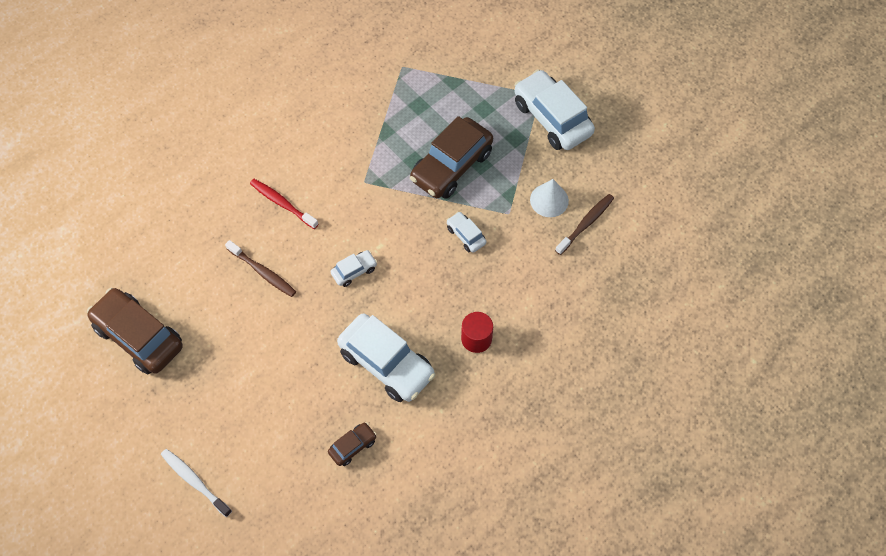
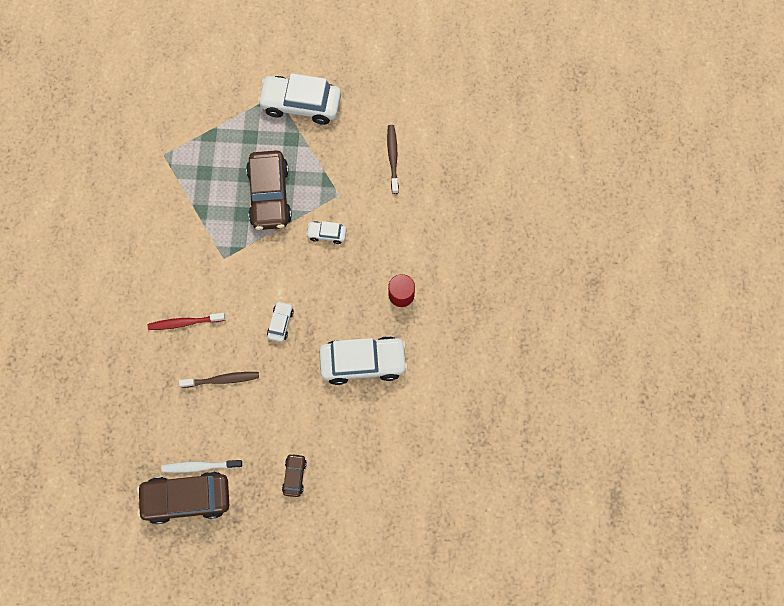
camera: 45 degrees left, 10 degrees up
white toothbrush [161,449,232,517] -> white toothbrush moved to [161,460,242,473]
brown car [328,422,377,466] -> brown car moved to [282,453,307,497]
white cone [530,179,569,217] -> none

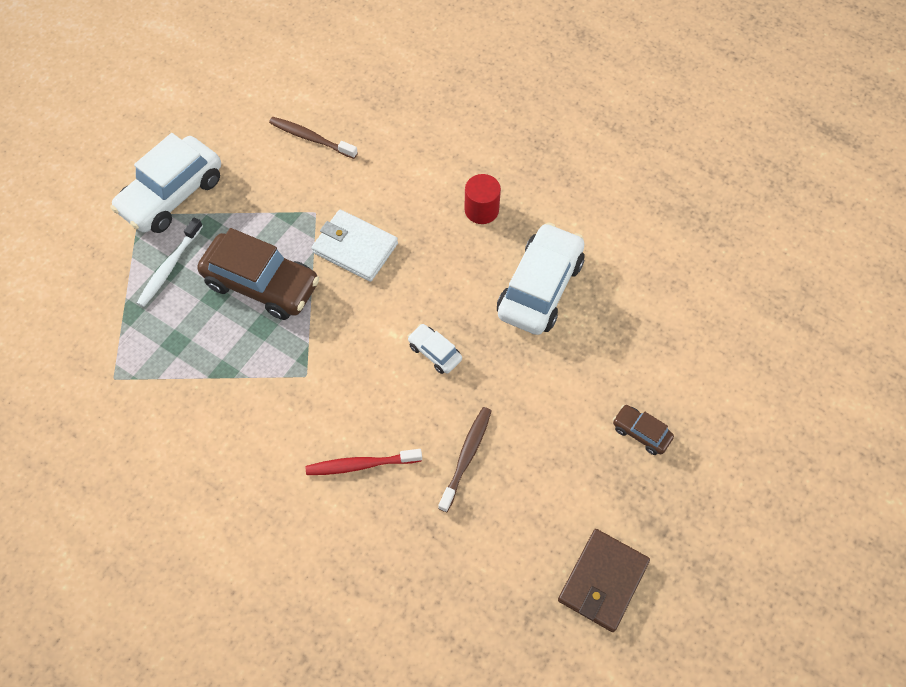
camera: 60 degrees left, 10 degrees down
brown car [137,472,229,524] -> brown wallet [558,529,650,632]
red toothbrush [148,313,225,330] -> red toothbrush turned 60 degrees clockwise [306,449,422,475]
white toothbrush [161,460,242,473] -> white toothbrush moved to [137,218,203,307]
white car [306,221,347,244] -> white wallet [312,210,398,282]

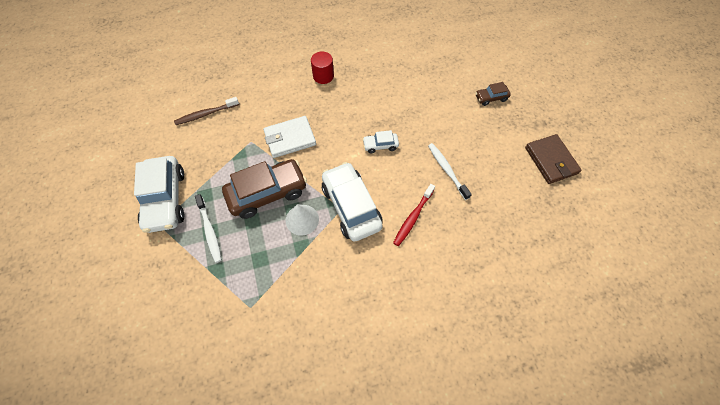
camera: 50 degrees left, 0 degrees up
brown toothbrush [438,407,491,512] -> white toothbrush [428,143,472,200]
white car [497,223,584,335] -> white car moved to [322,162,383,242]
none -> white cone [285,204,319,236]

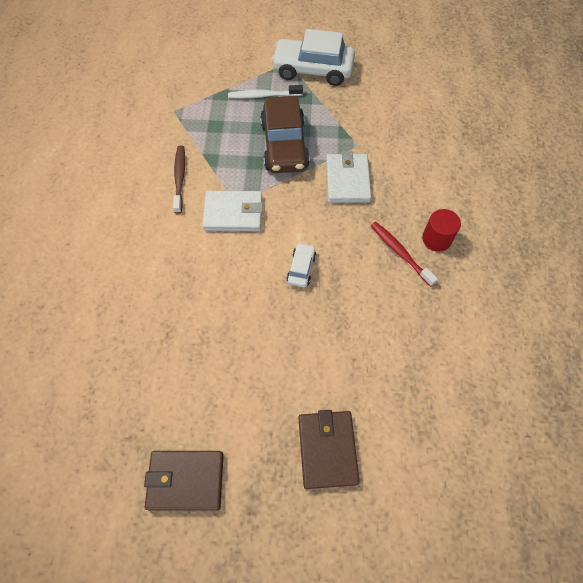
camera: 110 degrees right, 0 degrees up
brown toothbrush [174,97,239,125] -> brown toothbrush moved to [173,145,185,214]
white cone [285,204,319,236] -> none
white car [322,162,383,242] -> white wallet [202,191,263,231]
red toothbrush [393,184,435,246] -> red toothbrush moved to [371,222,438,287]
white toothbrush [428,143,472,200] -> none
brown car [476,82,511,106] -> brown wallet [298,410,360,489]

